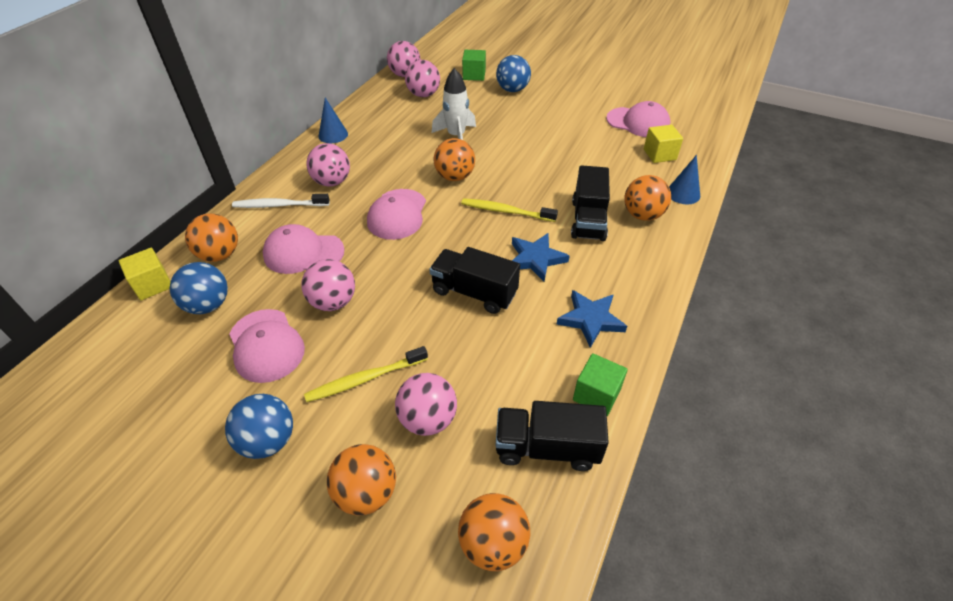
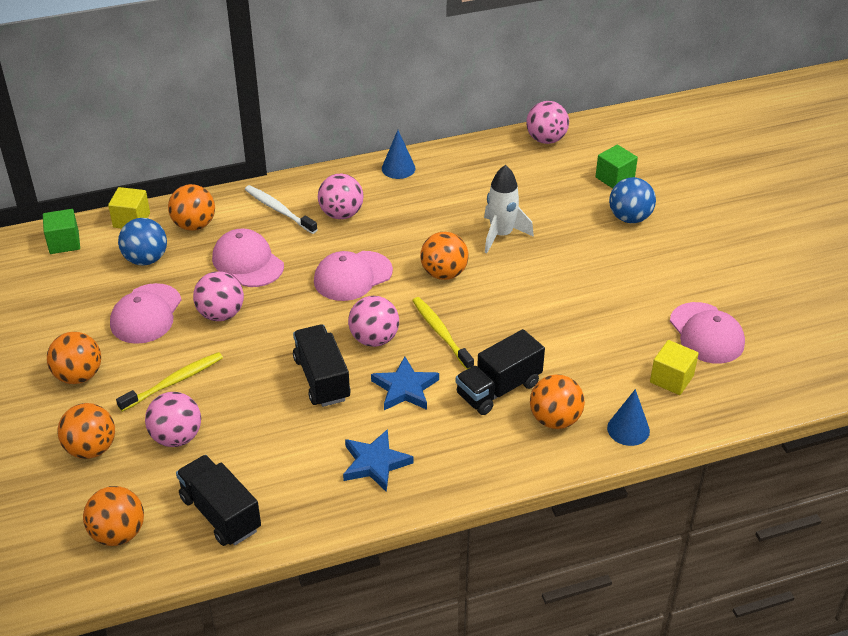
camera: 45 degrees right, 5 degrees down
blue ball [225,394,293,459] -> orange ball [47,332,101,384]
yellow toothbrush [304,346,428,402] -> yellow toothbrush turned 120 degrees clockwise [116,352,223,412]
pink ball [405,60,440,97] -> pink ball moved to [348,296,399,347]
green cube [573,353,628,416] -> green cube moved to [43,209,80,254]

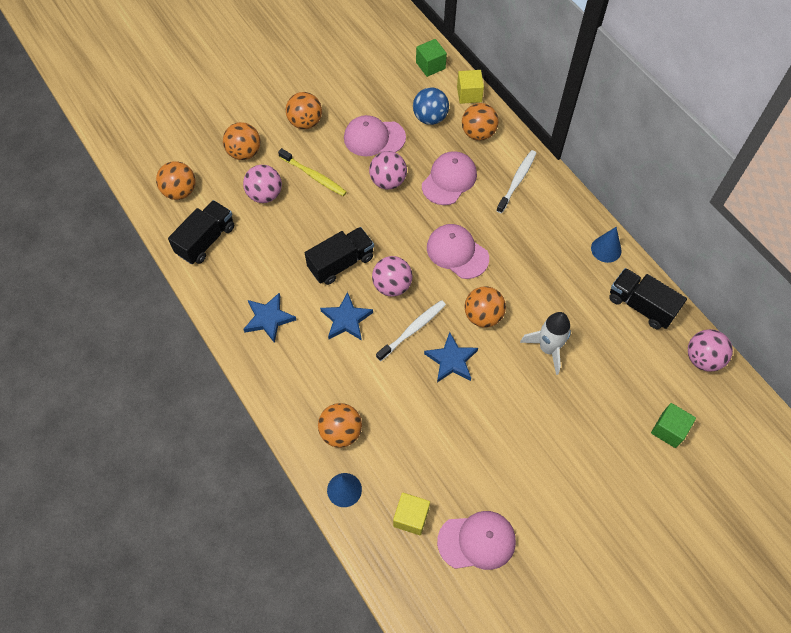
camera: 75 degrees right, 20 degrees up
pink ball [318,174,364,219] -> none
yellow toothbrush [412,297,474,370] -> white toothbrush [376,300,446,361]
black truck [456,329,545,415] -> black truck moved to [609,268,687,329]
blue ball [609,177,656,223] -> none
pink cap [670,302,745,364] -> pink cap turned 150 degrees counterclockwise [437,511,516,570]
none -> blue star [424,332,478,383]

